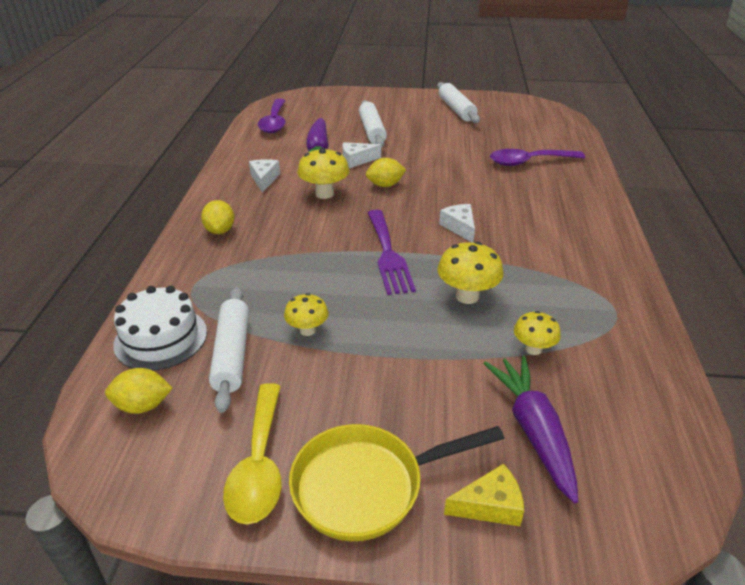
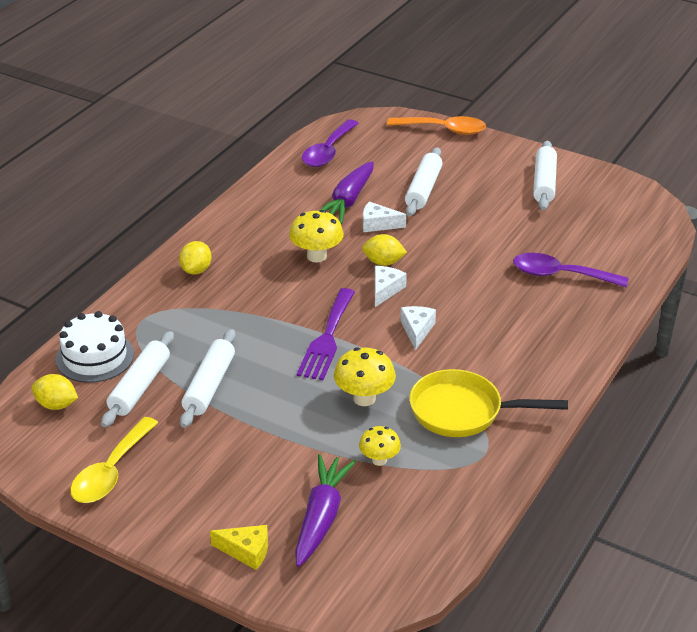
camera: 25 degrees right, 0 degrees up
white cheese [249,159,280,193] -> white cheese moved to [375,266,407,307]
yellow mushroom [284,293,329,336] -> white rolling pin [180,329,236,428]
yellow pan [289,424,504,541] -> yellow pan moved to [409,369,568,437]
none -> orange spoon [387,116,486,135]

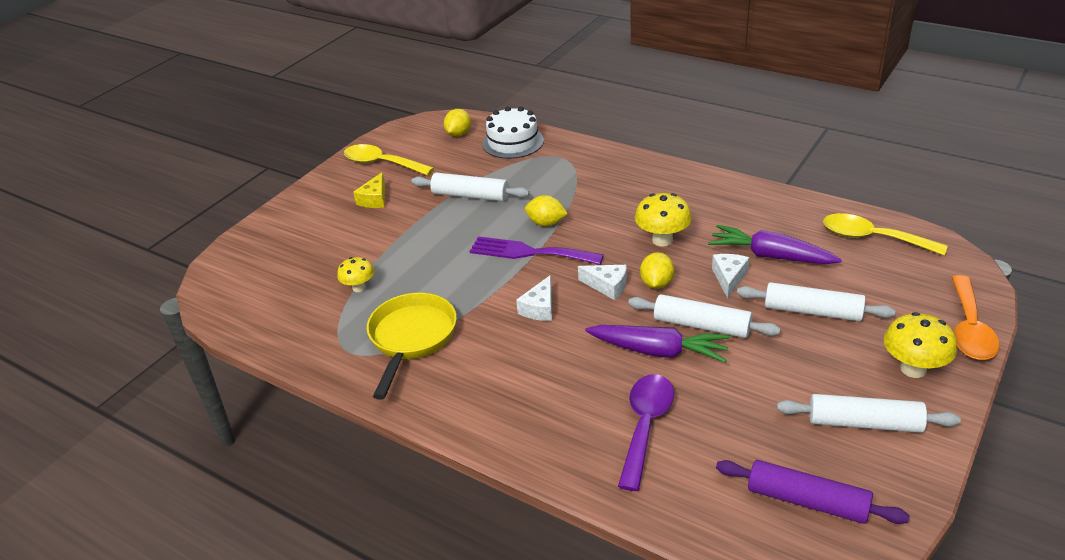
camera: 95 degrees right, 0 degrees up
white rolling pin [101,331,174,427] -> white rolling pin moved to [628,294,781,338]
yellow lemon [179,241,212,275] -> yellow lemon moved to [525,195,568,226]
yellow cheese [210,525,268,570] -> yellow cheese moved to [353,172,385,208]
purple carrot [295,454,356,567] -> purple carrot moved to [585,325,730,363]
purple spoon [302,119,359,167] -> yellow spoon [823,213,948,256]
yellow mushroom [334,347,396,406] -> yellow mushroom moved to [884,312,957,378]
white cheese [400,306,436,350] -> white cheese turned 105 degrees clockwise [516,275,552,321]
none -> purple rolling pin [716,460,910,524]

